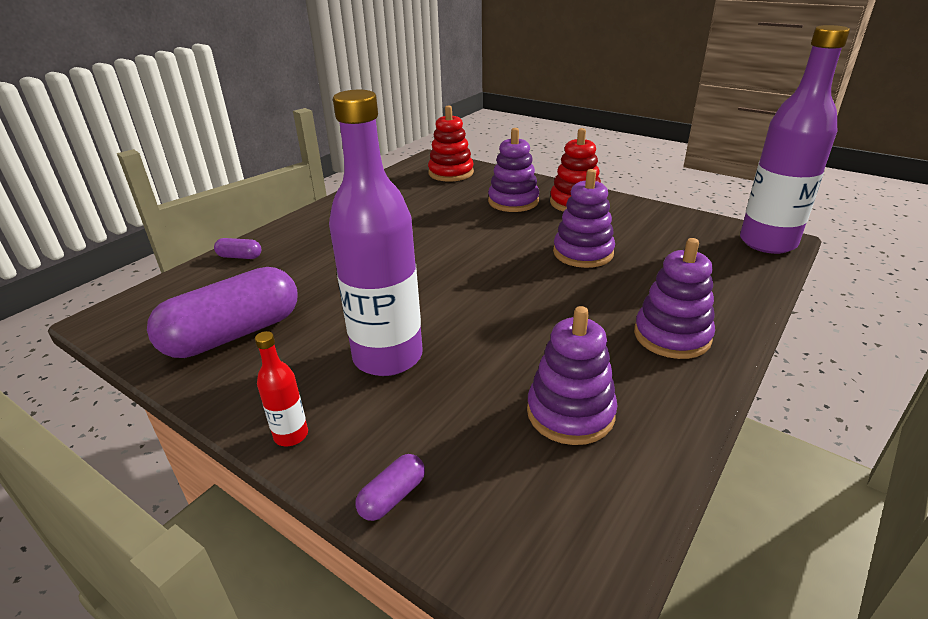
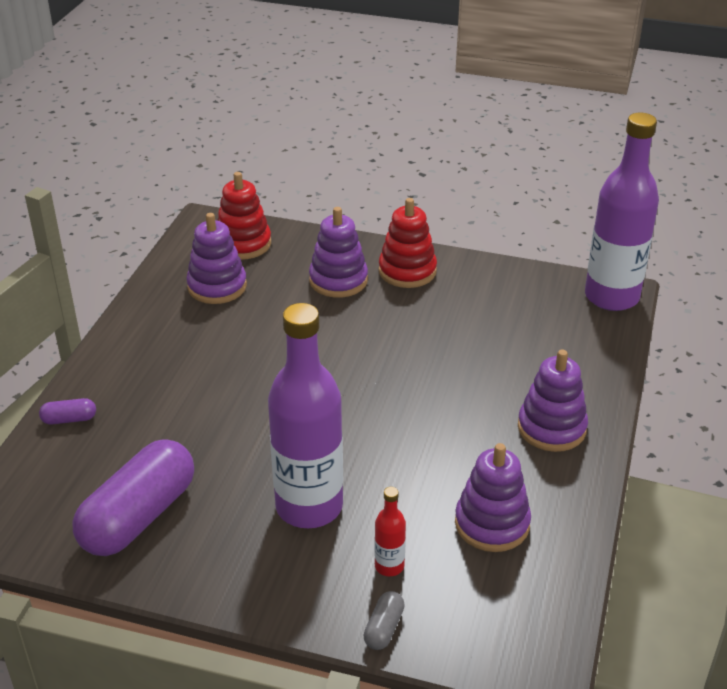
camera: 20 degrees left, 5 degrees up
red bottle [255,331,308,446] -> red bottle moved to [374,487,406,576]
purple capsule [355,454,425,521] -> grey capsule [363,591,405,650]
purple stacking toy [553,169,615,268] -> purple stacking toy moved to [186,213,247,304]

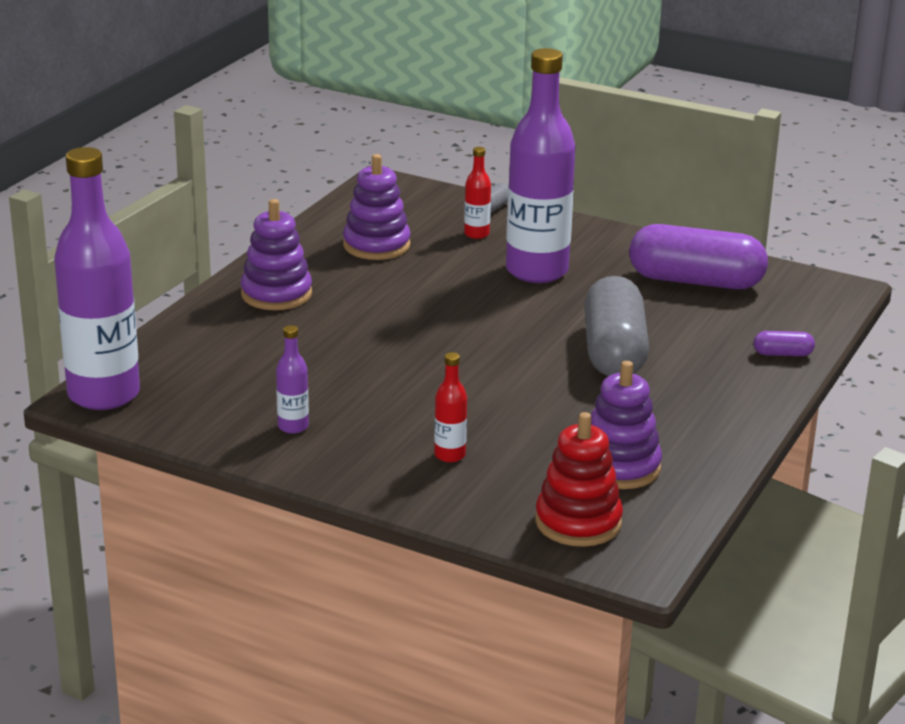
camera: 170 degrees left, 10 degrees down
purple capsule [72,439,194,556] -> purple capsule turned 60 degrees clockwise [629,224,768,289]
purple stacking toy [309,207,368,298] -> red bottle [434,352,467,463]
red stacking toy [379,198,437,288] -> none
none -> purple bottle [276,325,309,434]
none -> grey capsule [584,276,649,376]

